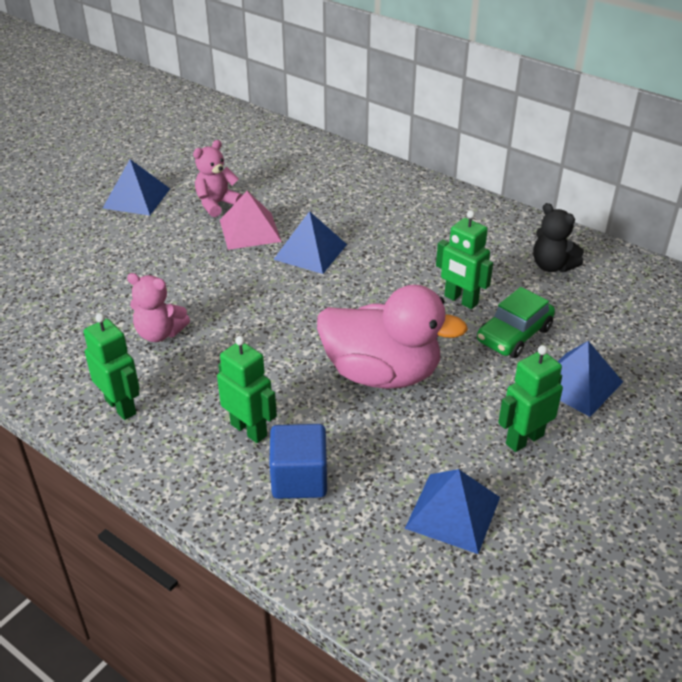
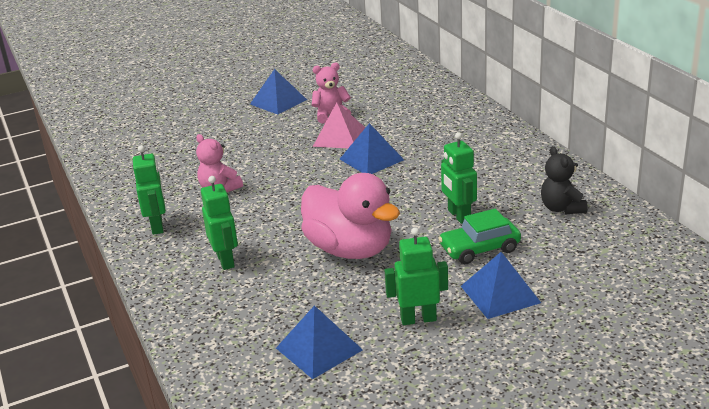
camera: 30 degrees right, 10 degrees down
blue cube [269,424,327,499] -> none

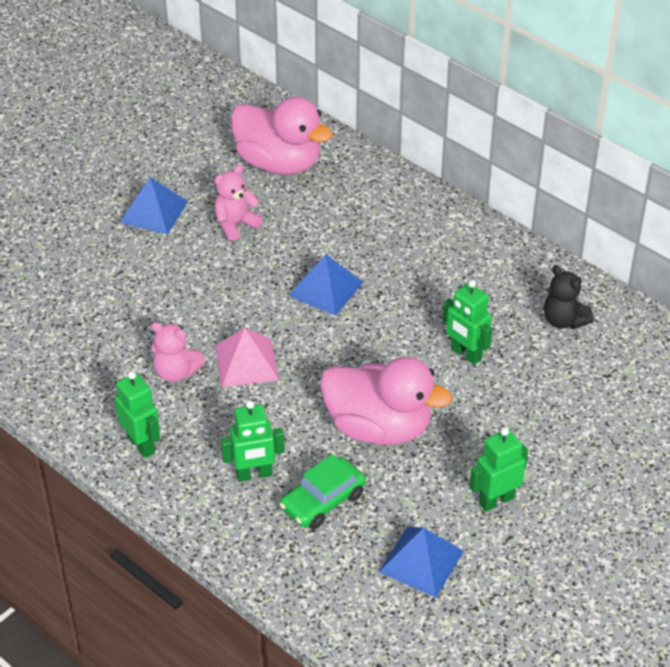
camera: 25 degrees left, 15 degrees up
green robot [201,176,238,270] -> green robot turned 120 degrees clockwise [221,401,285,482]
pink pyramid [313,102,365,148] -> pink pyramid moved to [215,328,279,387]
green car [438,209,521,264] -> green car moved to [280,454,366,529]
blue pyramid [461,252,541,319] -> none
none -> pink duck [231,97,333,175]

